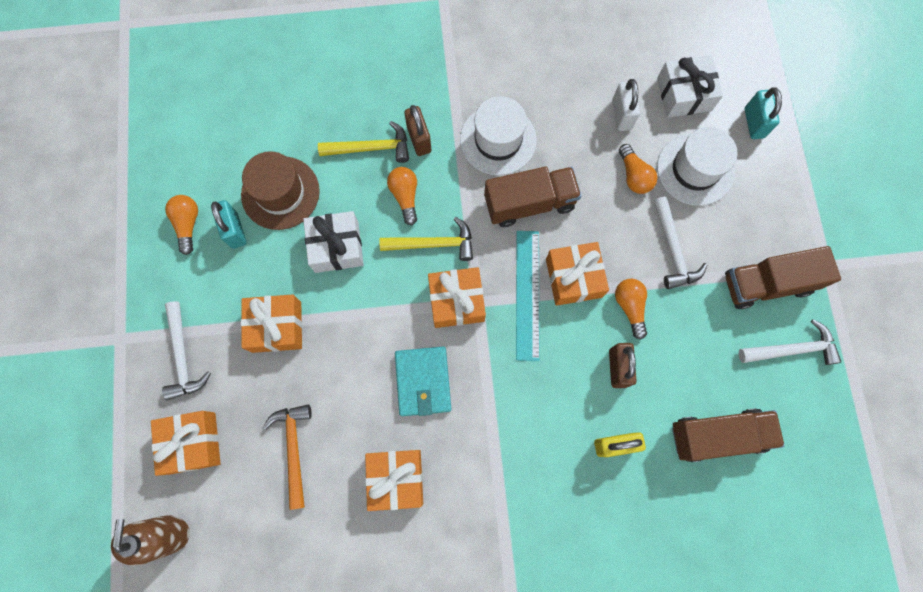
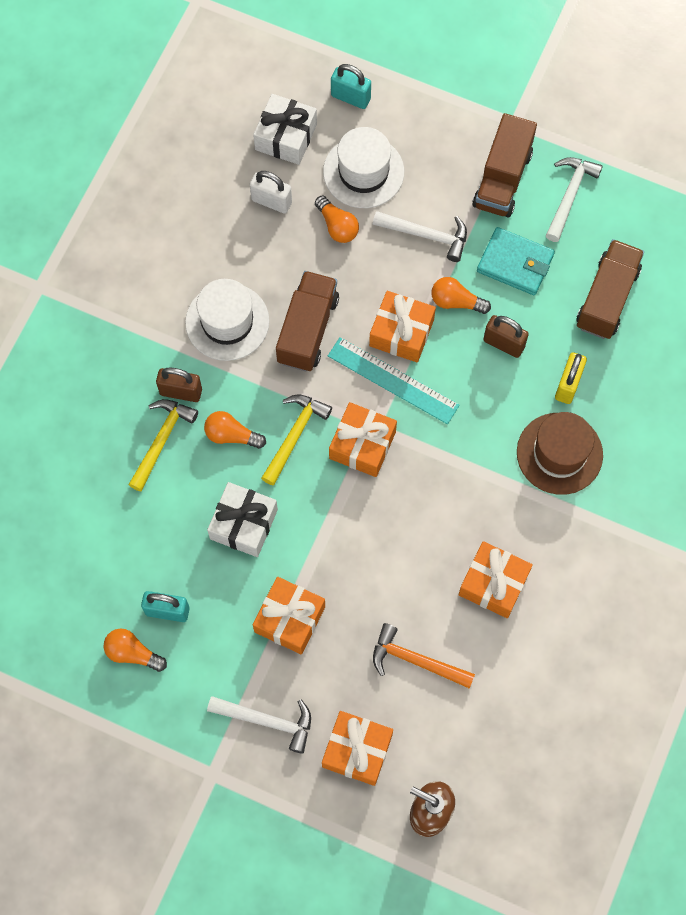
camera: 60 degrees left, 5 degrees down
brown hat [241,151,320,230] -> brown hat moved to [517,412,603,495]
turquoise wallet [395,346,451,416] -> turquoise wallet moved to [477,227,555,295]
orange light bulb [619,144,658,194] -> orange light bulb turned 45 degrees clockwise [315,196,359,243]

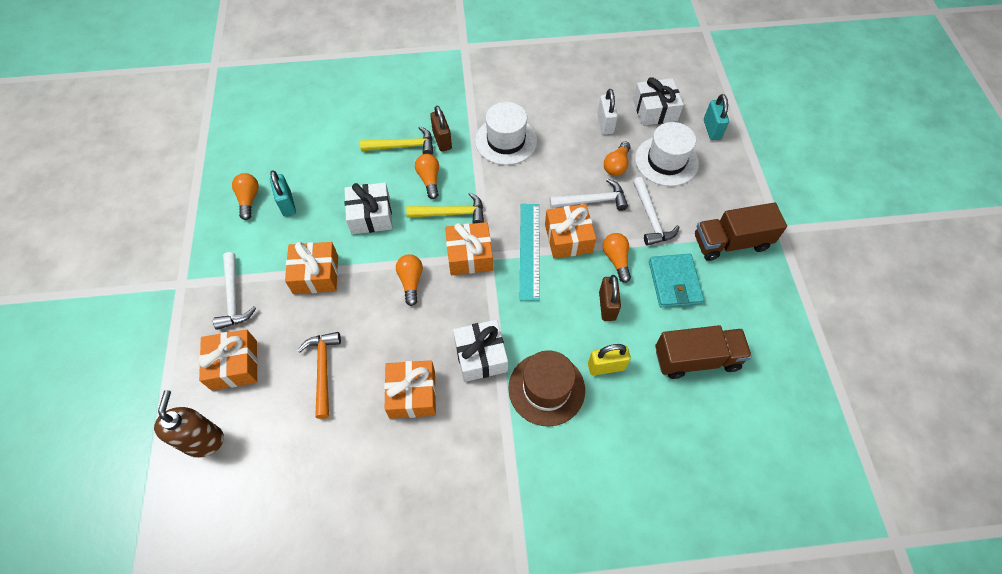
camera: 60 degrees right, 10 degrees down
brown truck [276,271,339,372] -> none
white hammer [546,157,603,242] -> white hammer moved to [549,179,628,211]
none -> orange light bulb [396,254,423,306]
none -> white gift [453,320,508,382]

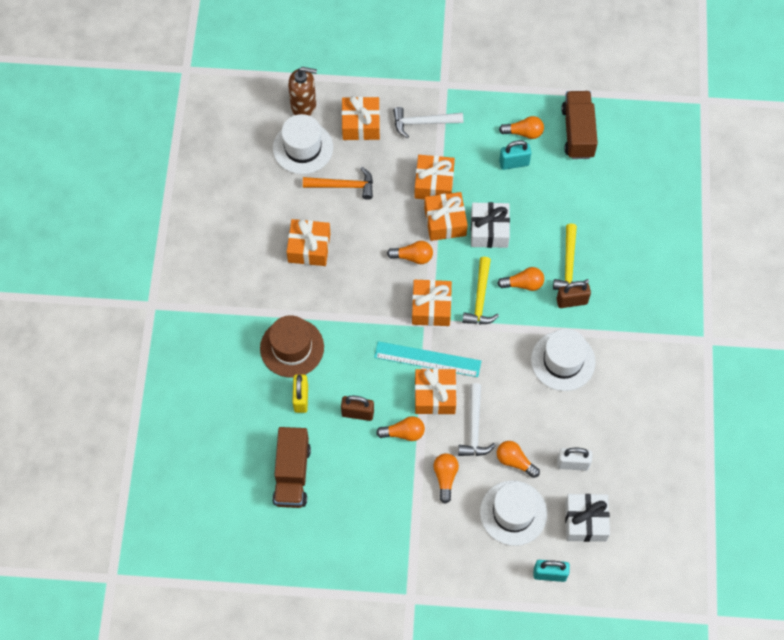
camera: 100 degrees right, 5 degrees up
white gift [453,320,508,382] -> none
white hammer [633,177,680,246] -> orange light bulb [433,453,459,504]
turquoise wallet [649,254,704,308] -> none
brown truck [695,203,787,261] -> brown truck moved to [561,91,598,159]
none -> white hat [273,114,333,174]
none -> orange gift [424,192,468,241]

